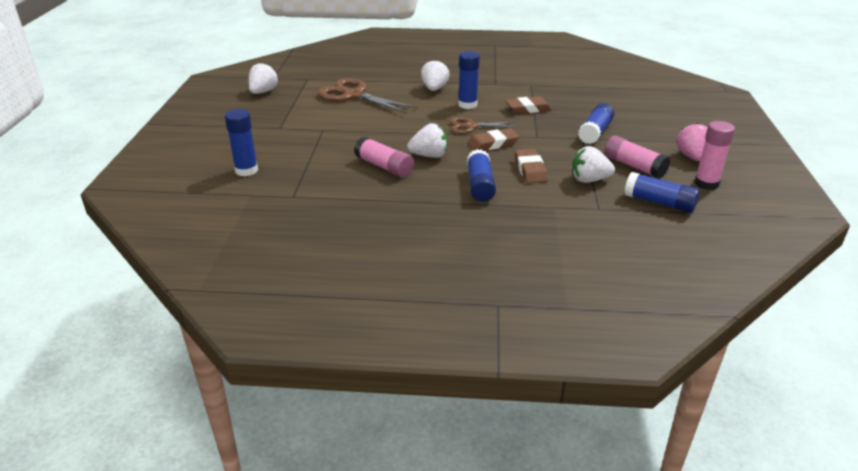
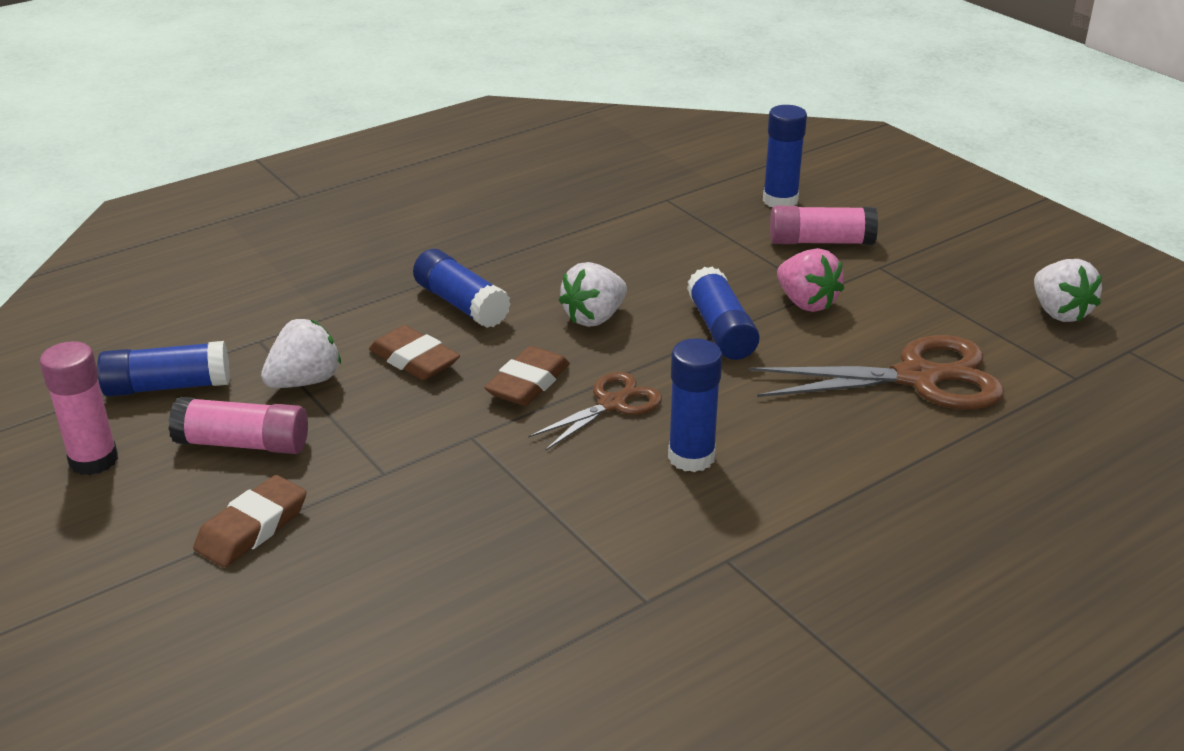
camera: 140 degrees right, 0 degrees up
pink glue stick [354,136,414,177] -> pink glue stick moved to [770,206,878,245]
white strawberry [421,59,450,91] -> none
brown eraser [505,96,552,114] -> brown eraser moved to [193,475,307,567]
blue glue stick [578,103,615,144] -> blue glue stick moved to [687,267,760,360]
pink strawberry [676,123,708,161] -> pink strawberry moved to [777,248,844,312]

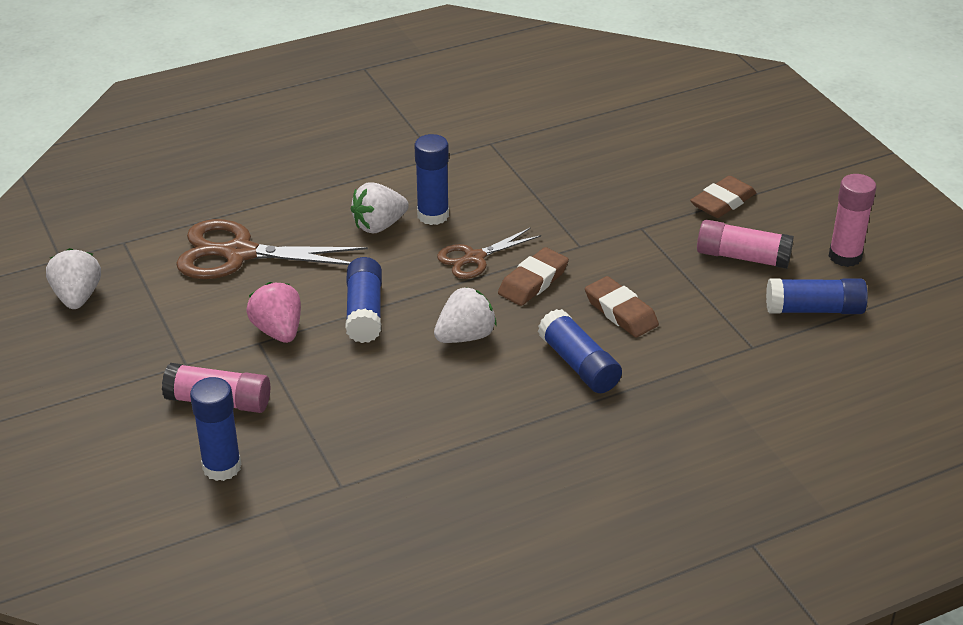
camera: 170 degrees left, 5 degrees up
white strawberry [261,319,341,388] -> white strawberry moved to [351,182,409,234]

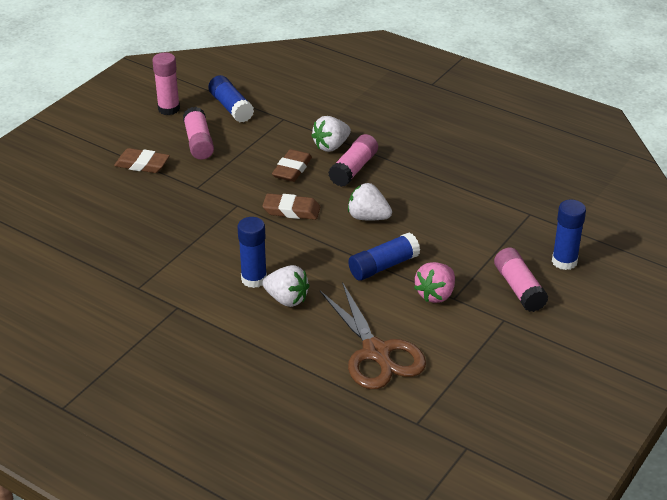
camera: 120 degrees left, 0 degrees up
white strawberry [46,248,101,309] -> white strawberry moved to [311,116,351,152]
brown scissors [437,227,541,279] -> none
blue glue stick [538,309,622,393] -> pink glue stick [328,134,378,187]

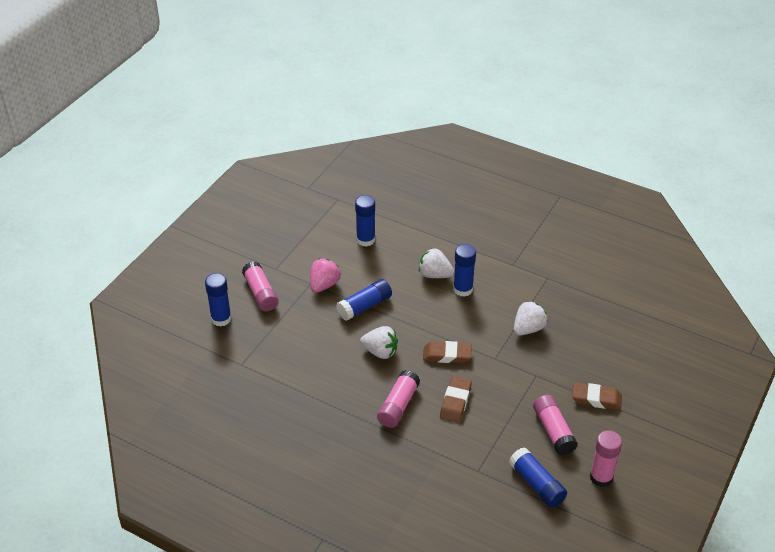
camera: 175 degrees right, 5 degrees up
white strawberry [311,116,351,152] -> white strawberry moved to [514,301,548,336]
brown scissors [320,282,426,389] -> blue glue stick [355,195,375,247]

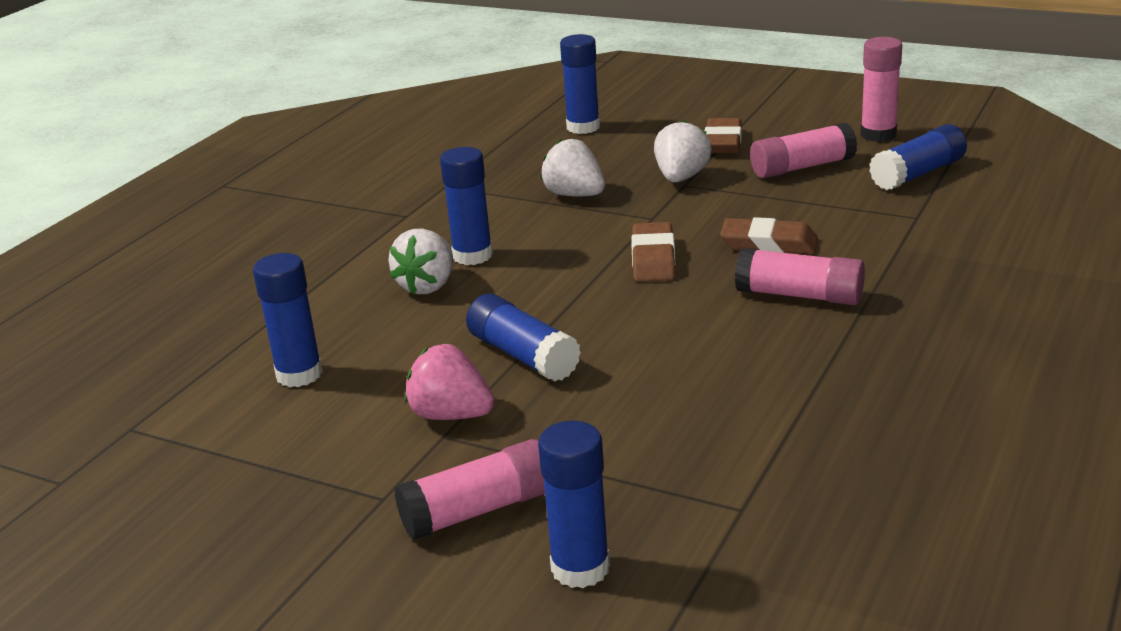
camera: 90 degrees left, 15 degrees down
white strawberry [360,326,398,359] -> white strawberry moved to [654,120,712,183]
none -> blue glue stick [560,34,600,134]

